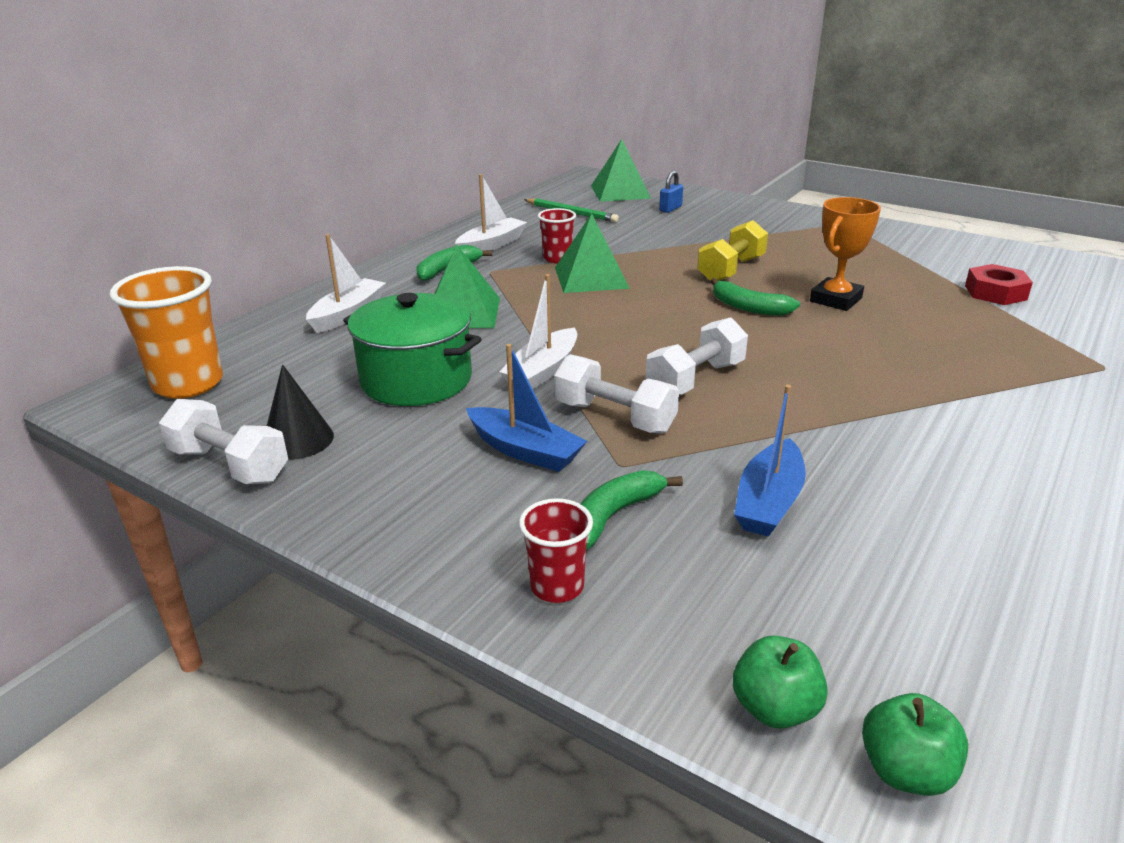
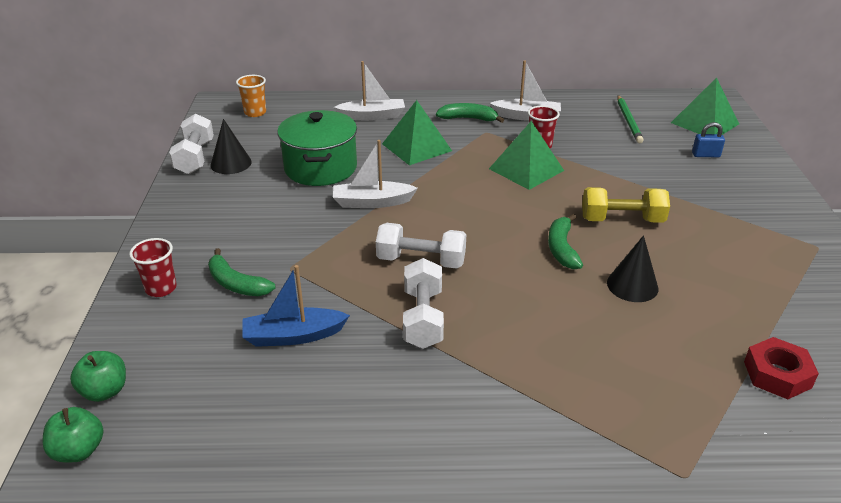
camera: 55 degrees right, 5 degrees up
orange cup [110,266,223,399] -> orange cup [236,75,266,117], size x0.56
blue boat [466,344,587,472] -> none
white dumbbell [554,354,679,434] -> white dumbbell moved to [403,258,444,349]
green banana [580,470,683,549] -> green banana turned 150 degrees counterclockwise [208,248,276,296]
orange trophy [810,197,881,311] -> black cone [607,235,659,302]

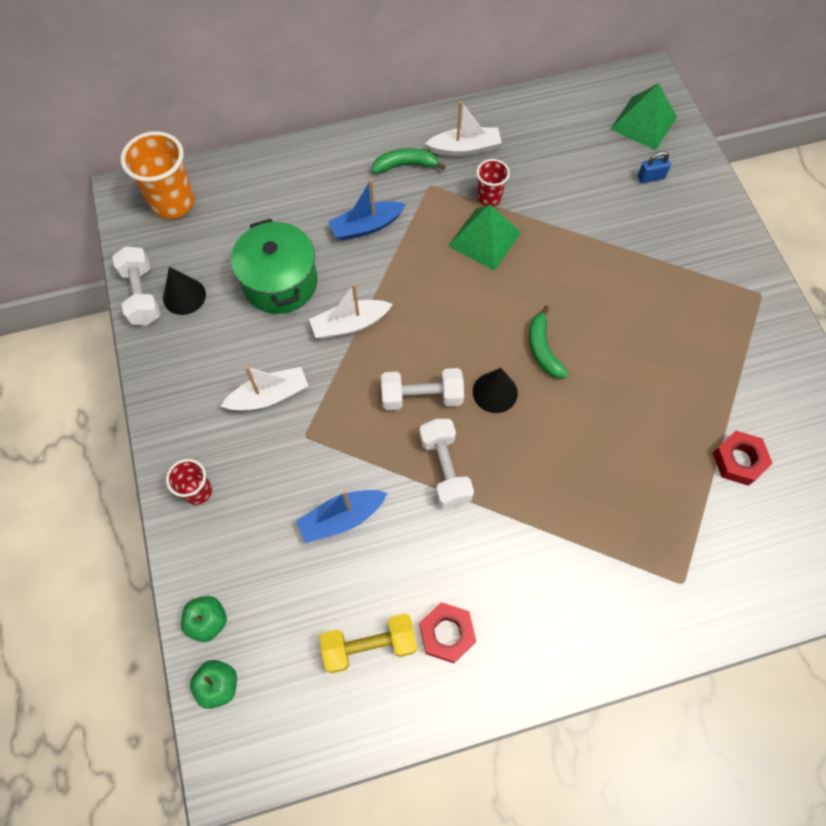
camera: 15 degrees left, 30 degrees up
green banana [208,248,276,296] -> none
orange cup [236,75,266,117] -> orange cup [121,131,194,219], size x1.79
white boat [334,61,405,121] -> white boat moved to [220,366,308,411]
green pyramid [382,100,452,165] -> blue boat [328,179,406,241]
yellow dumbbell [582,187,670,223] -> yellow dumbbell moved to [319,614,417,673]
black cone [607,235,659,302] -> black cone moved to [473,368,518,413]
green pencil [617,95,644,143] -> none
none -> red nut [420,602,476,663]

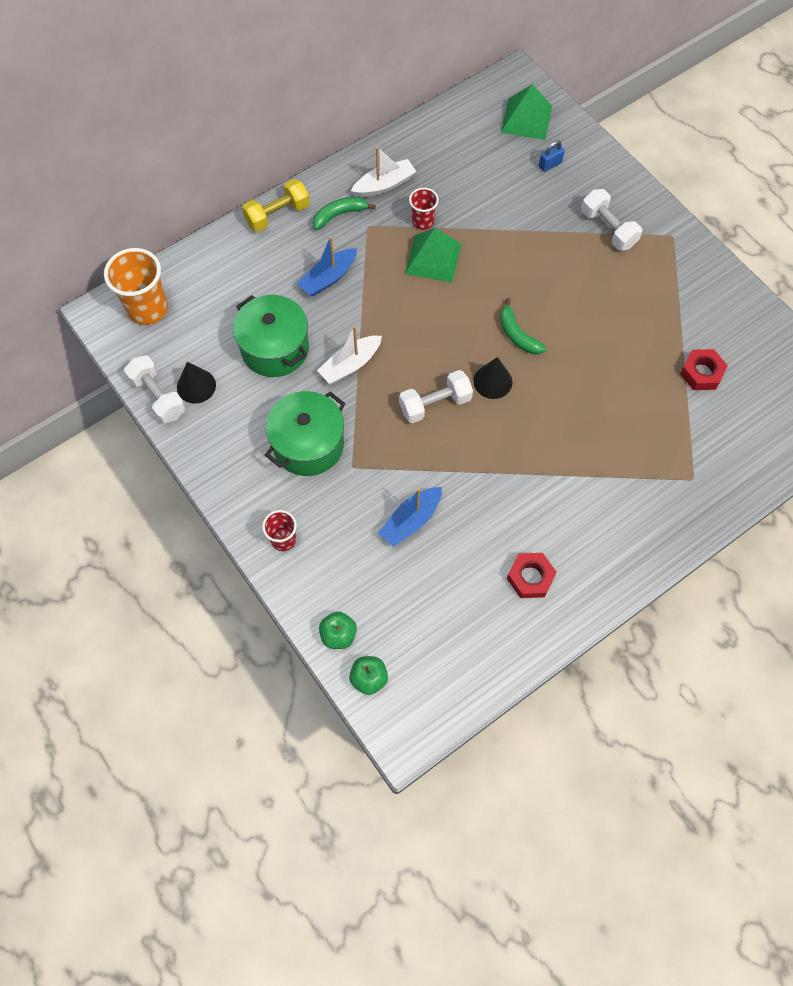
camera: 20 degrees left, 0 degrees up
white boat [220,366,308,411] -> green pot [265,391,346,476]
yellow dumbbell [319,614,417,673] -> yellow dumbbell moved to [242,179,310,232]
white dumbbell [419,419,474,508] -> white dumbbell moved to [581,189,642,251]

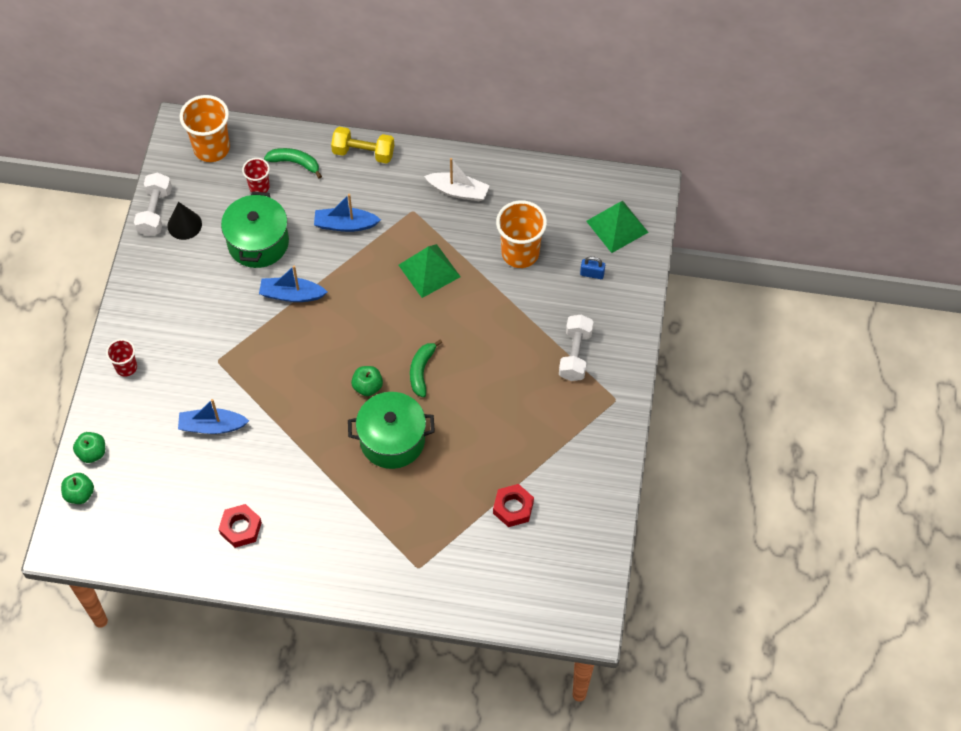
camera: 45 degrees right, 5 degrees down
green pot [265,391,346,476] -> green pot moved to [348,392,435,469]
green banana [313,197,376,230] -> green banana moved to [264,148,322,179]
white boat [317,326,382,384] -> blue boat [259,266,327,302]
white dumbbell [399,370,473,423] -> none
red cup [409,188,439,230] -> red cup moved to [242,158,270,192]
black cone [473,357,512,399] -> green apple [351,366,383,396]
none -> orange cup [496,200,547,268]

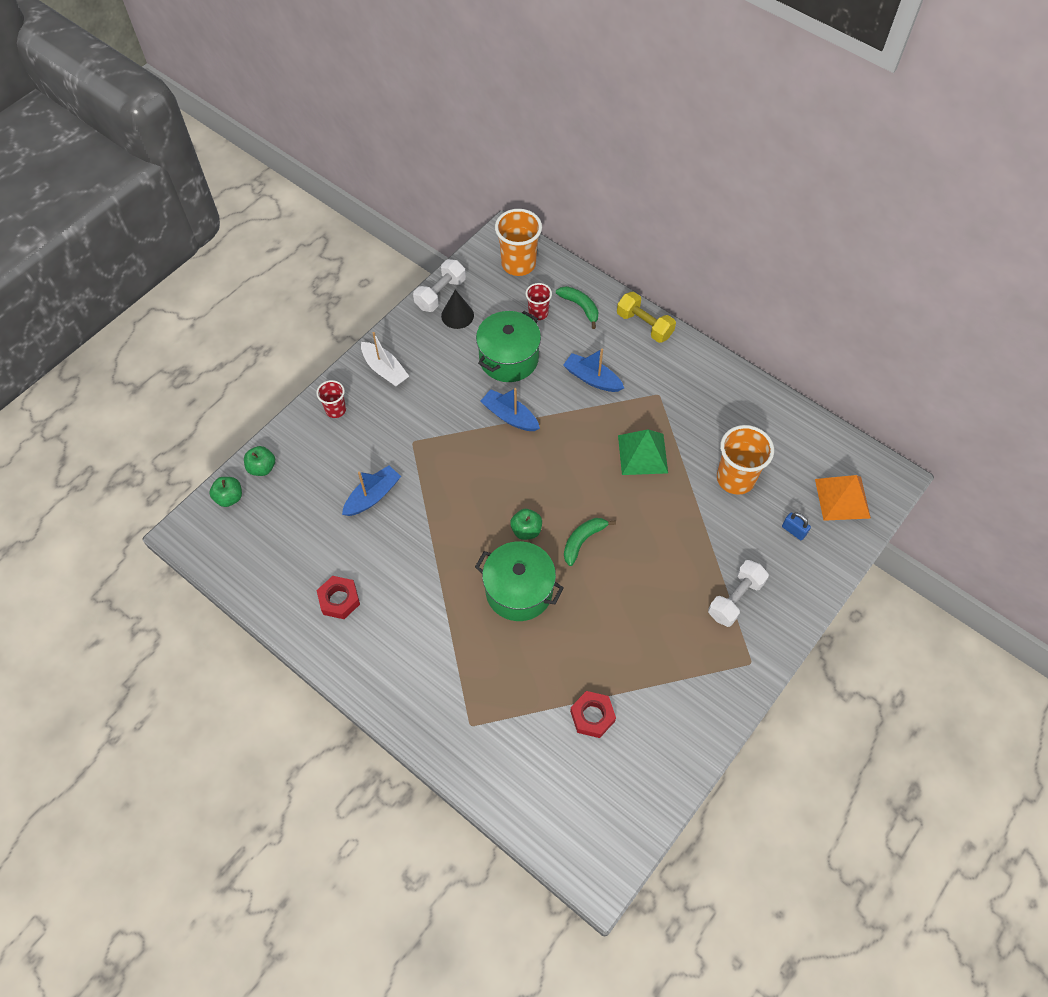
camera: 30 degrees right, 0 degrees up
blue boat [178,399,249,434] -> blue boat turned 105 degrees clockwise [342,465,401,516]
white boat [424,158,490,201] -> white boat moved to [361,332,409,387]
green pyramid [586,201,649,253] -> orange pyramid [815,475,871,521]

